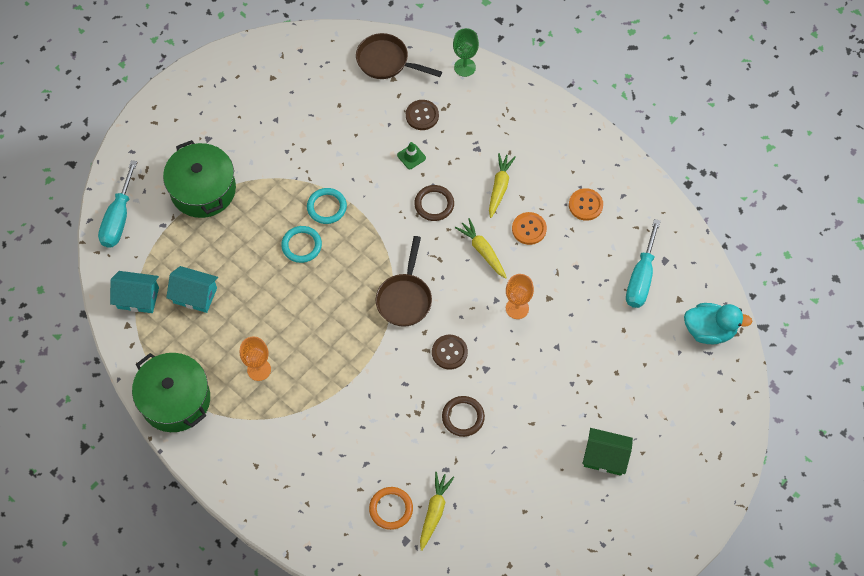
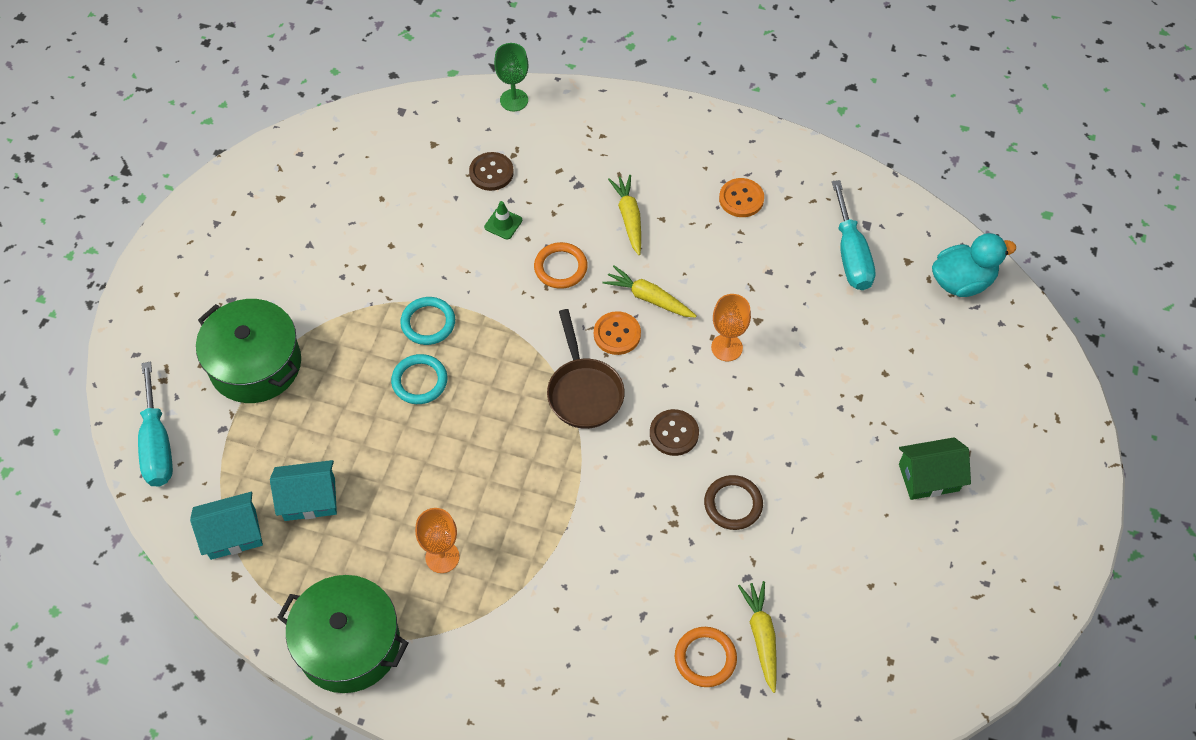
camera: 25 degrees left, 5 degrees down
brown pan [356,33,442,79] -> none
brown ring [414,185,454,221] -> orange ring [534,242,588,289]
orange button [512,212,547,245] -> orange button moved to [594,311,641,355]

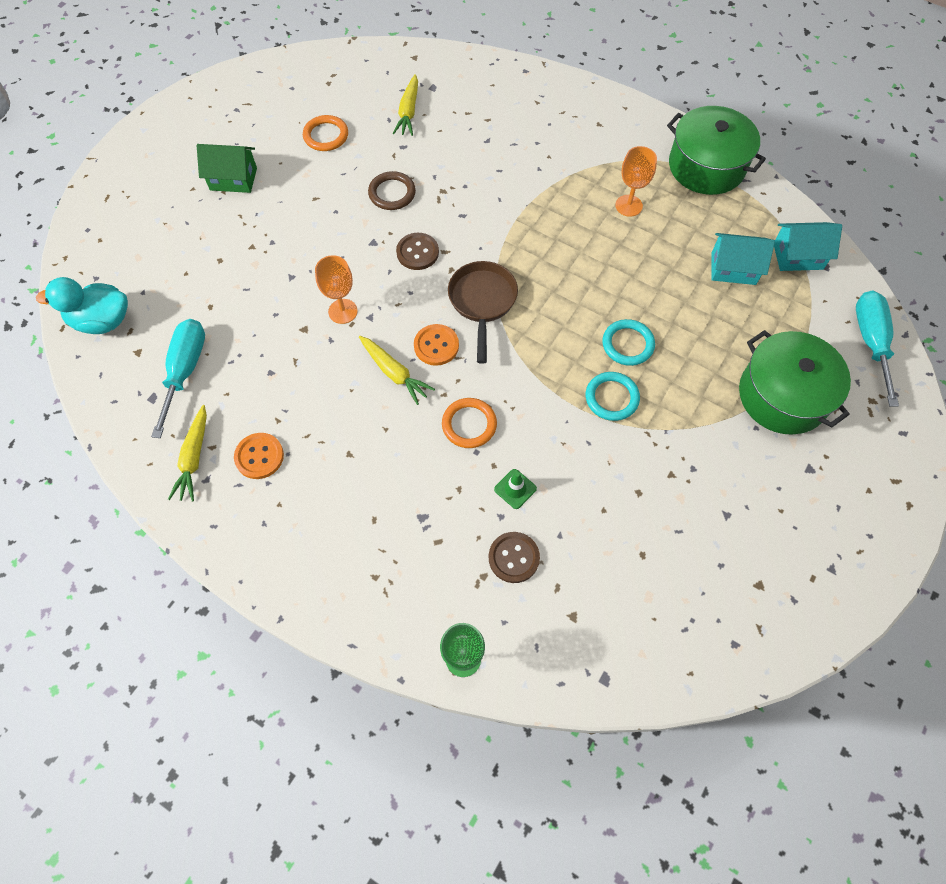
camera: 165 degrees left, 5 degrees up
yellow carrot [608,175,641,255] -> yellow carrot moved to [168,405,207,501]
orange ring [675,627,737,687] -> orange ring moved to [303,115,348,151]

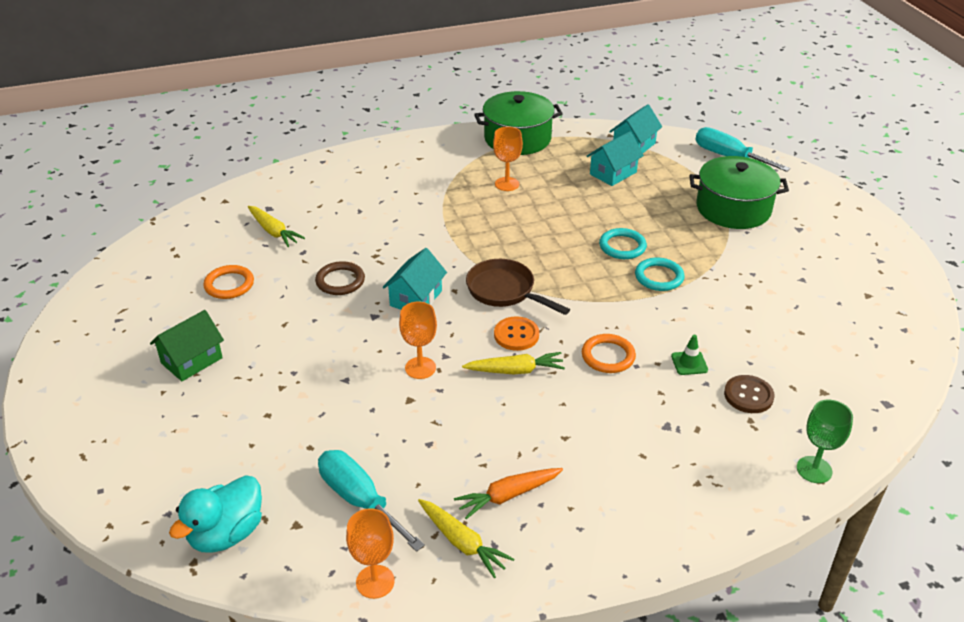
camera: 50 degrees left, 25 degrees down
orange button [234,433,284,479] -> orange carrot [454,468,563,519]
brown button [396,233,439,270] -> turquoise house [383,248,447,310]
none -> orange goblet [346,508,395,599]

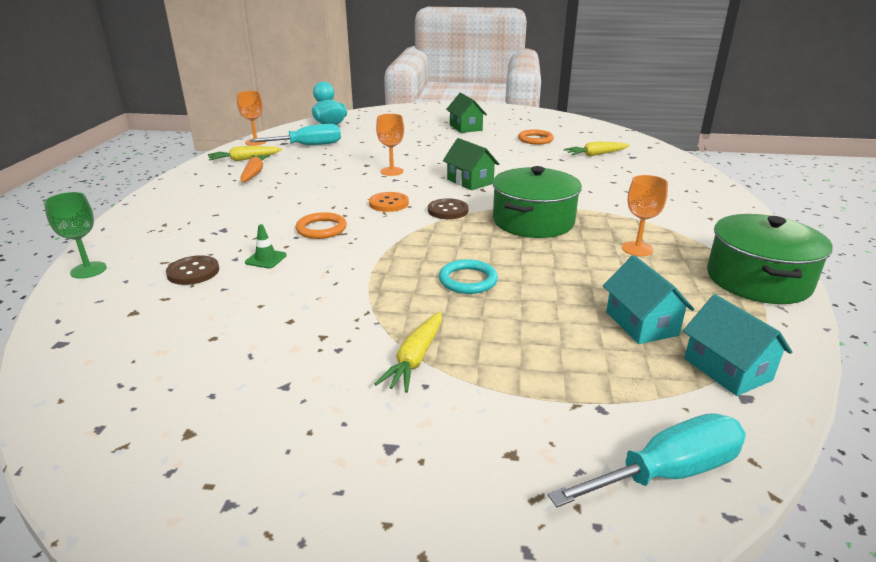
camera: 115 degrees right, 10 degrees down
brown ring [315,261,365,295] -> none
turquoise house [383,248,447,310] -> green house [443,138,499,190]
yellow carrot [462,352,565,374] -> yellow carrot moved to [375,312,442,393]
brown pan [466,259,570,315] -> brown button [428,198,468,219]
turquoise ring [635,257,684,291] -> none
green pot [689,156,789,229] -> green pot moved to [492,166,582,238]

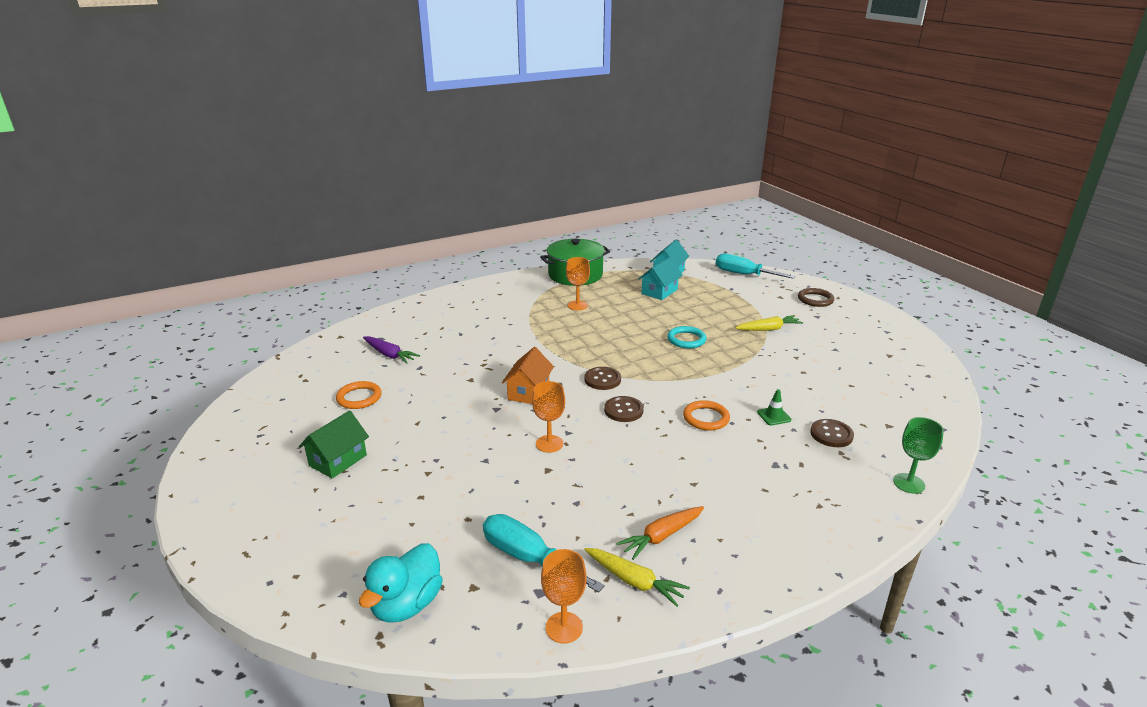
camera: 125 degrees left, 0 degrees up
orange button [369,192,409,212] -> brown button [604,396,644,422]
green house [443,138,499,190] -> orange house [502,347,554,404]
green pot [492,166,582,238] -> none
yellow carrot [564,142,630,157] -> purple carrot [363,336,420,364]
none -> brown ring [798,288,834,307]

